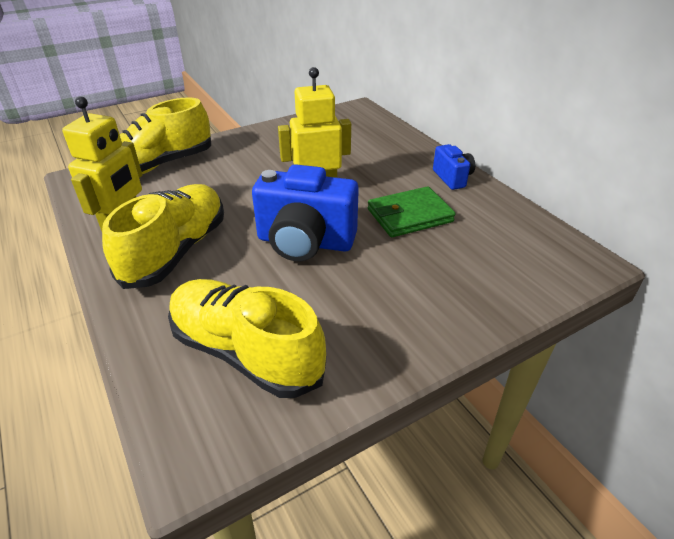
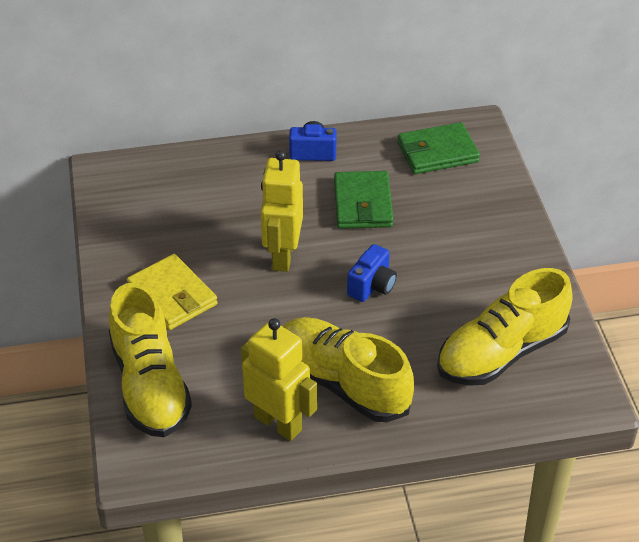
camera: 70 degrees left, 5 degrees up
blue camera [252,164,359,261] -> blue camera [347,244,397,302], size x0.52
none -> yellow wallet [127,254,218,330]
none -> green wallet [398,122,480,174]

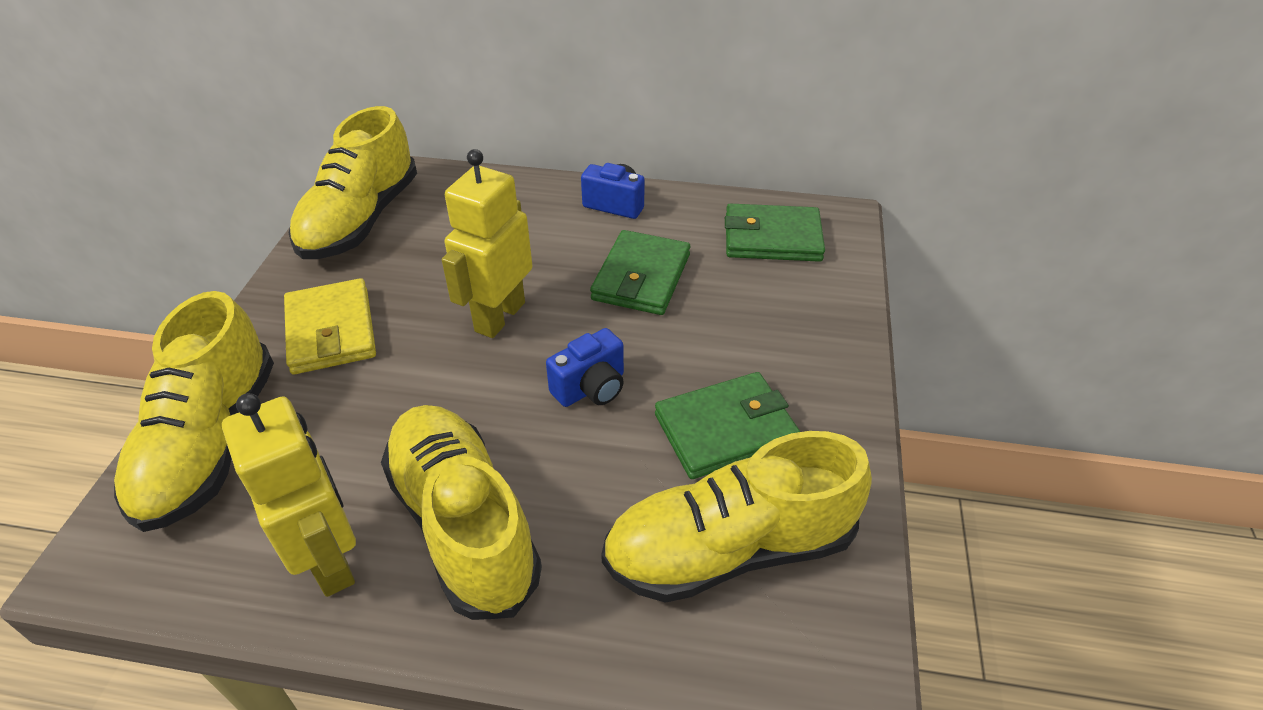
camera: 20 degrees right, 0 degrees up
none -> yellow shoe [289,106,417,259]
none -> green wallet [655,372,800,479]

